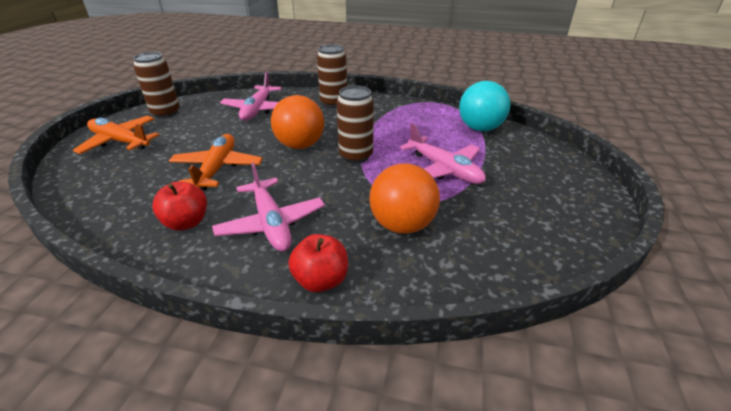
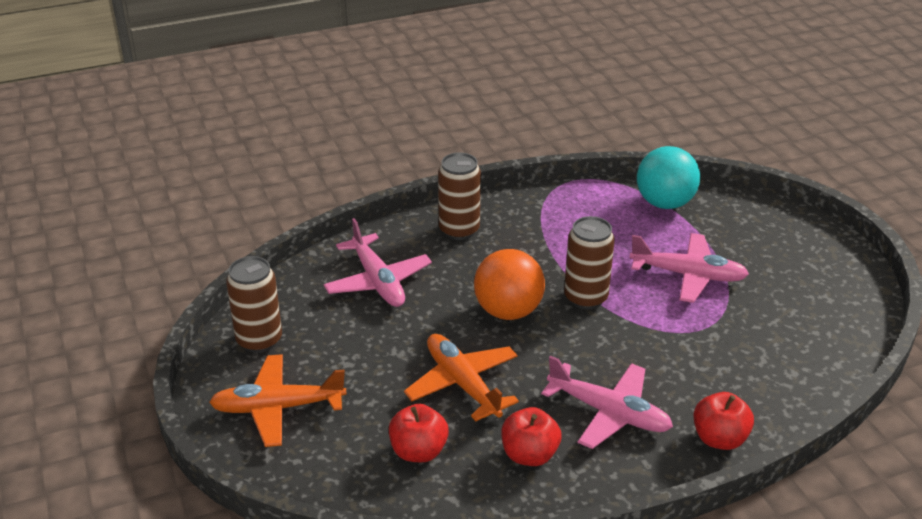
camera: 35 degrees left, 0 degrees up
orange ball [369,163,440,234] -> none
none -> red apple [389,404,449,462]

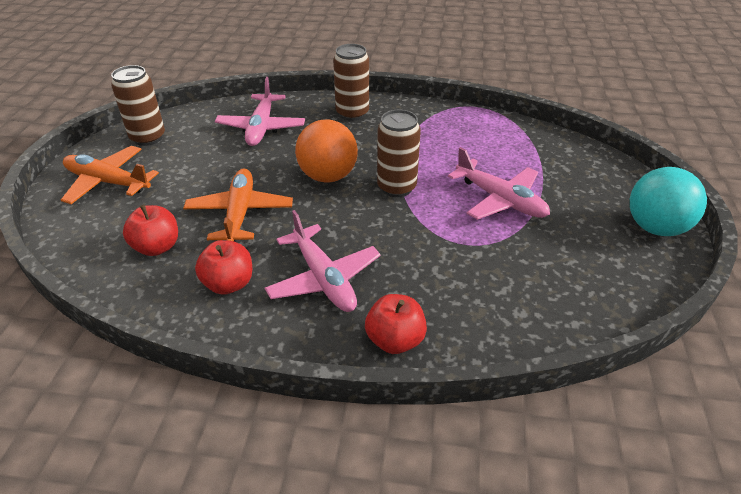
camera: 30 degrees right, 5 degrees up
turquoise ball [637,146,700,209] -> turquoise ball moved to [630,167,707,236]

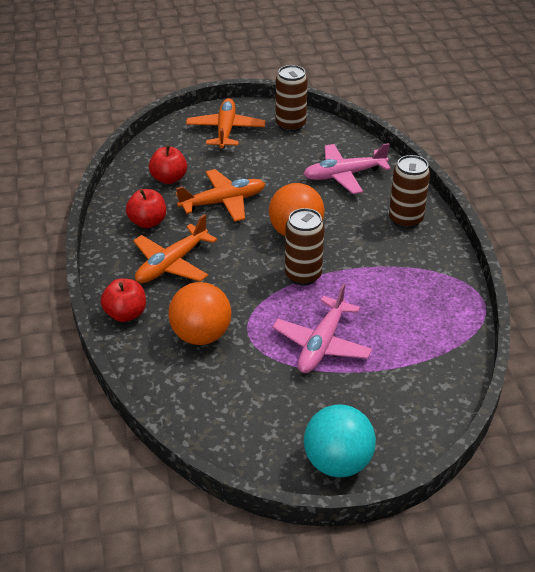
camera: 70 degrees right, 0 degrees up
pink plane [265,210,381,312] -> orange plane [133,214,217,283]
none -> orange ball [168,282,231,345]

